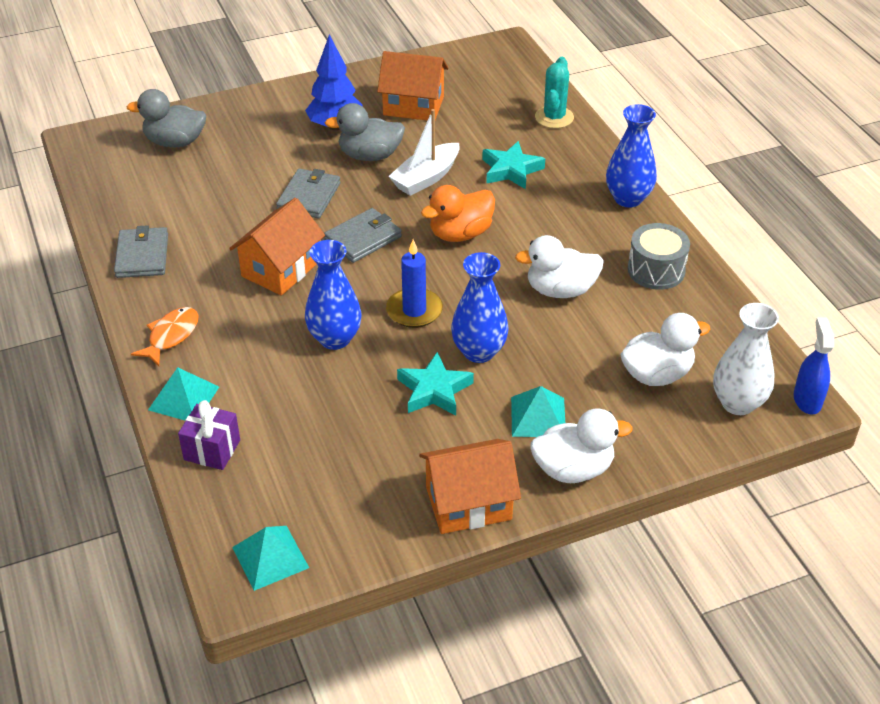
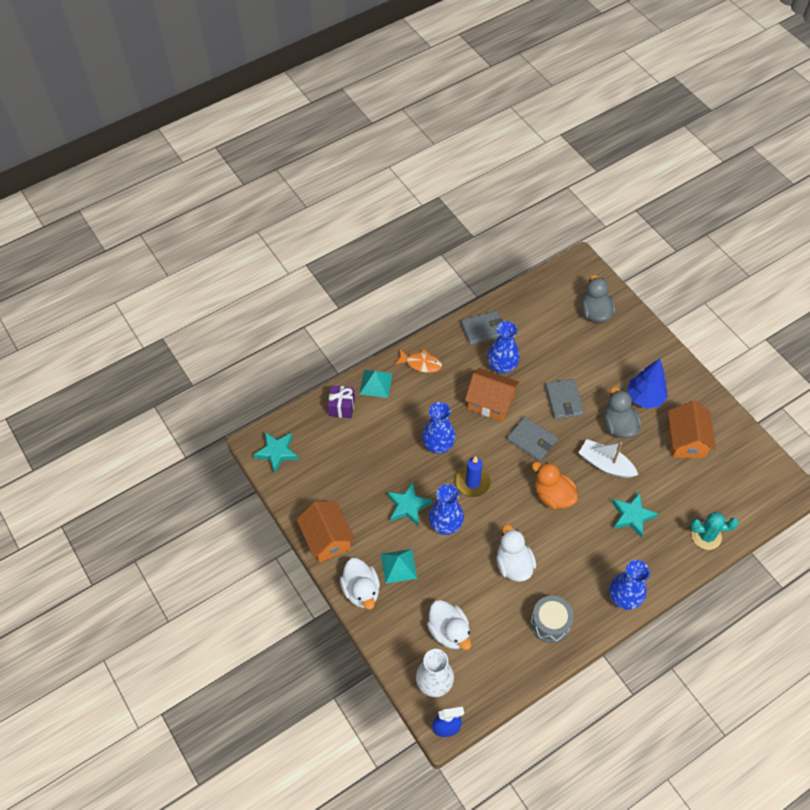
camera: 80 degrees right, 15 degrees up
turquoise pyramid [232,526,309,591] -> turquoise star [253,432,298,473]
grey wallet [276,169,340,219] -> grey wallet turned 75 degrees clockwise [545,379,584,419]
none -> blue vase [487,321,520,374]

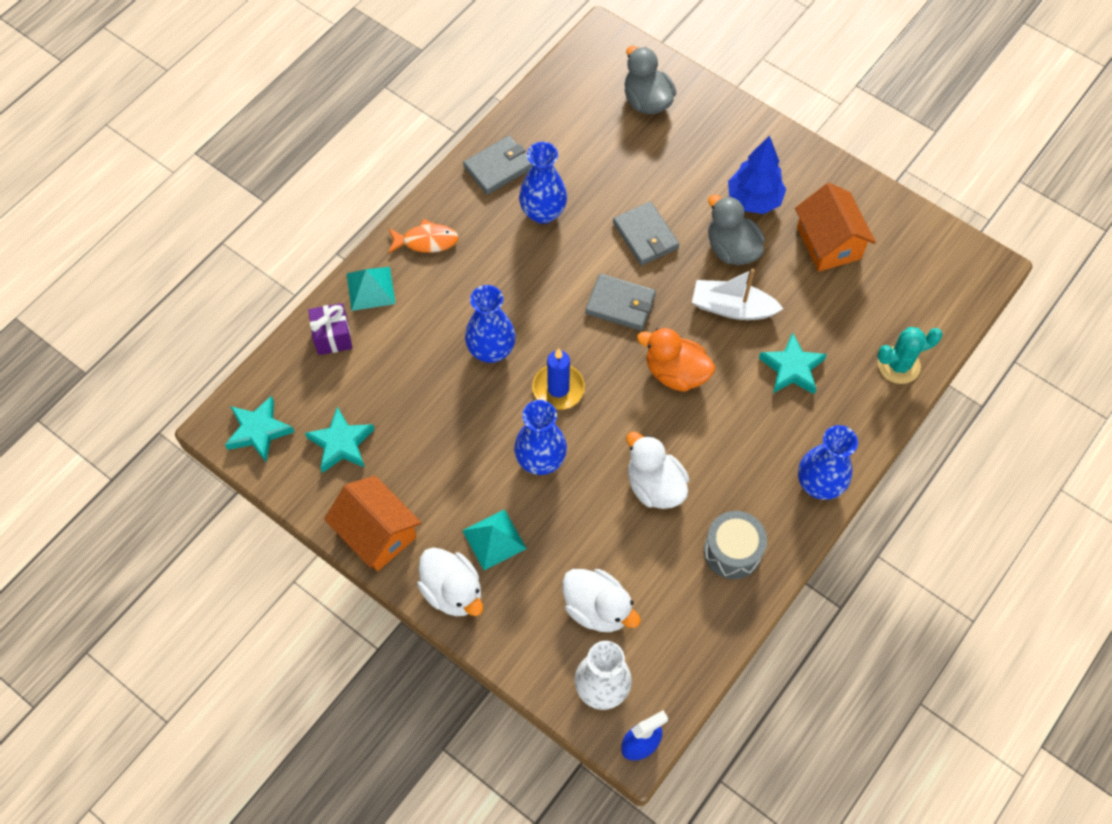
camera: 20 degrees left, 5 degrees up
turquoise star [387,482,432,526] -> turquoise star moved to [305,407,375,473]
orange house [465,368,520,421] -> none

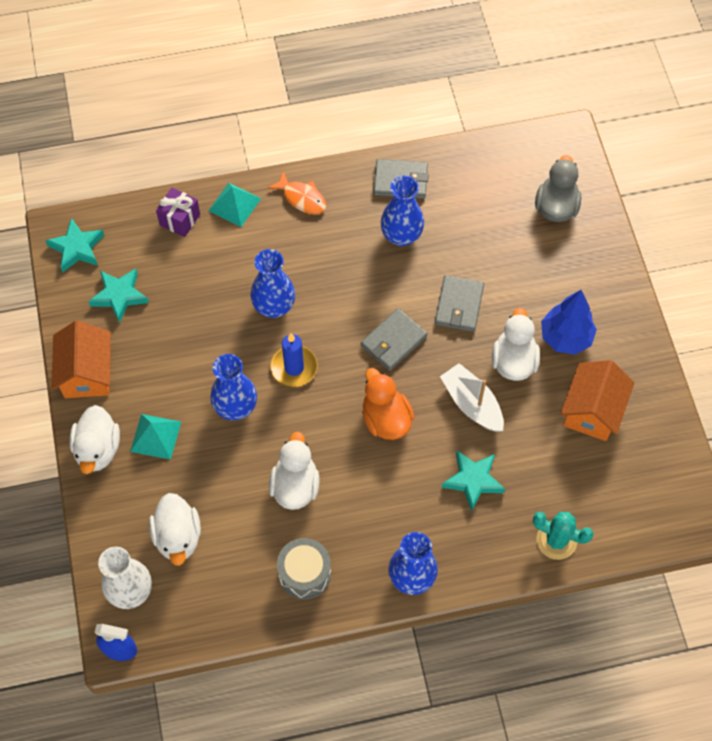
camera: 40 degrees right, 0 degrees up
grey wallet [585,274,656,331] -> grey wallet turned 75 degrees clockwise [361,308,428,371]
grey duck [708,195,765,265] -> white duck [492,308,540,381]

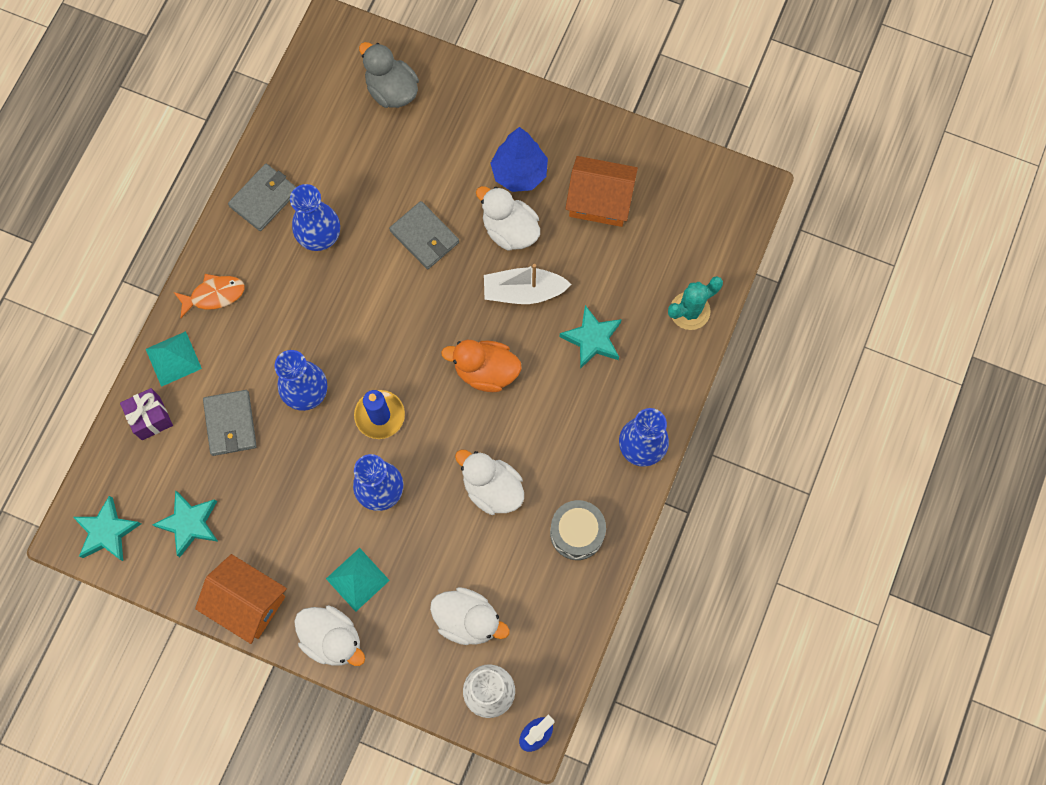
camera: 55 degrees left, 10 degrees up
grey wallet [361,308,428,371] -> grey wallet moved to [203,390,257,456]
orange house [561,360,634,441] -> orange house turned 45 degrees counterclockwise [565,156,638,227]

